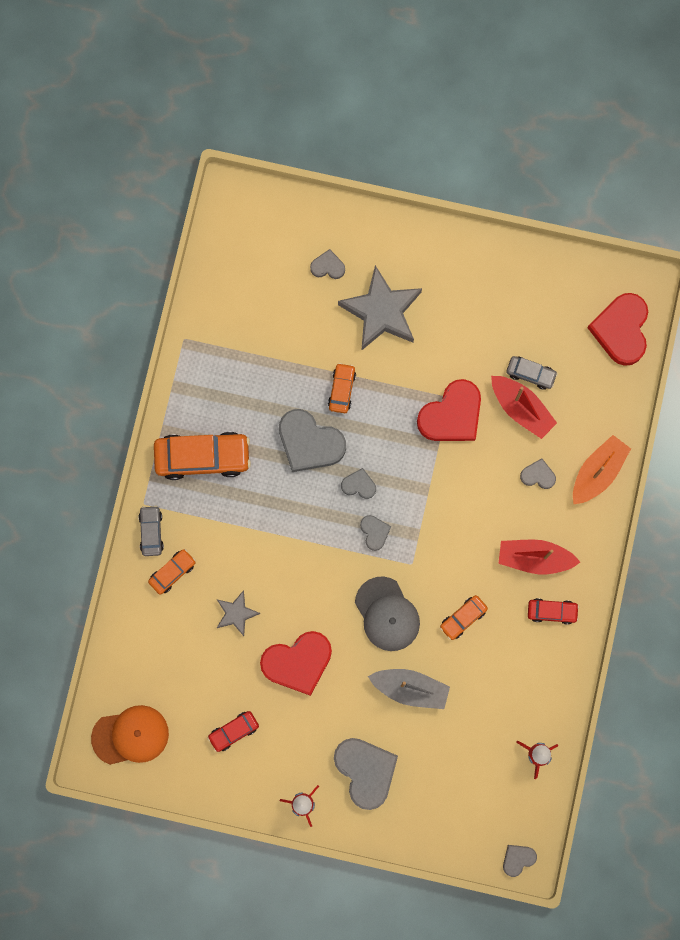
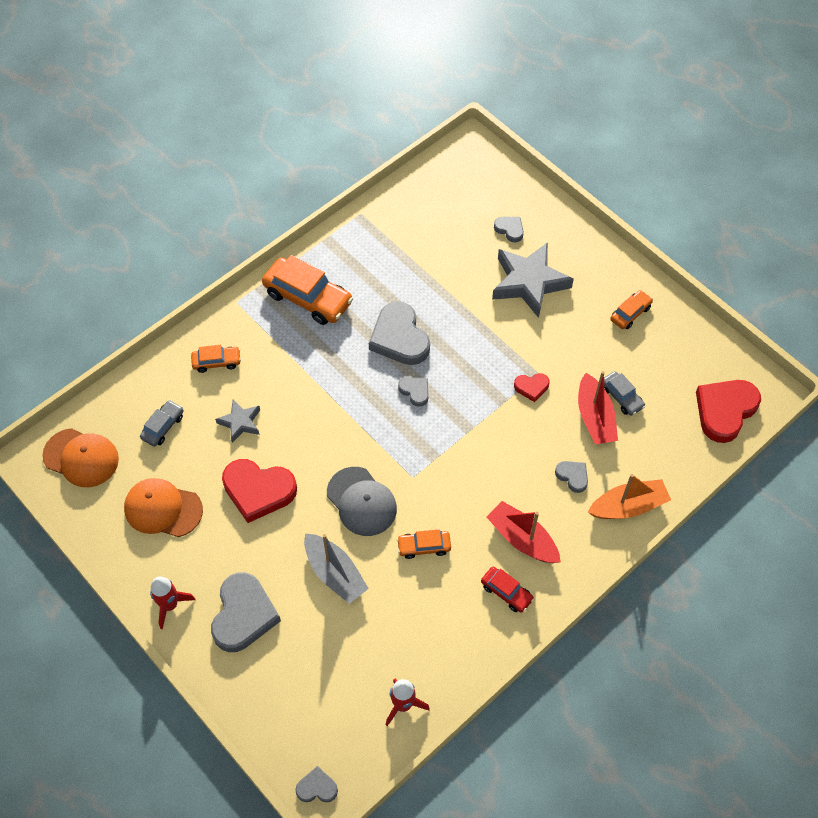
camera: 35 degrees right, 20 degrees down
grey car [138,505,164,556] -> grey car moved to [140,400,183,447]
red car [207,711,259,752] -> orange cap [124,478,203,537]
orange car [328,363,356,413] -> orange car moved to [610,290,653,329]
grey cap [355,576,420,651] -> grey cap turned 45 degrees counterclockwise [327,467,397,536]
grey heart [360,515,391,551] -> none
red heart [417,379,481,441] -> red heart [514,373,550,402], size x0.49

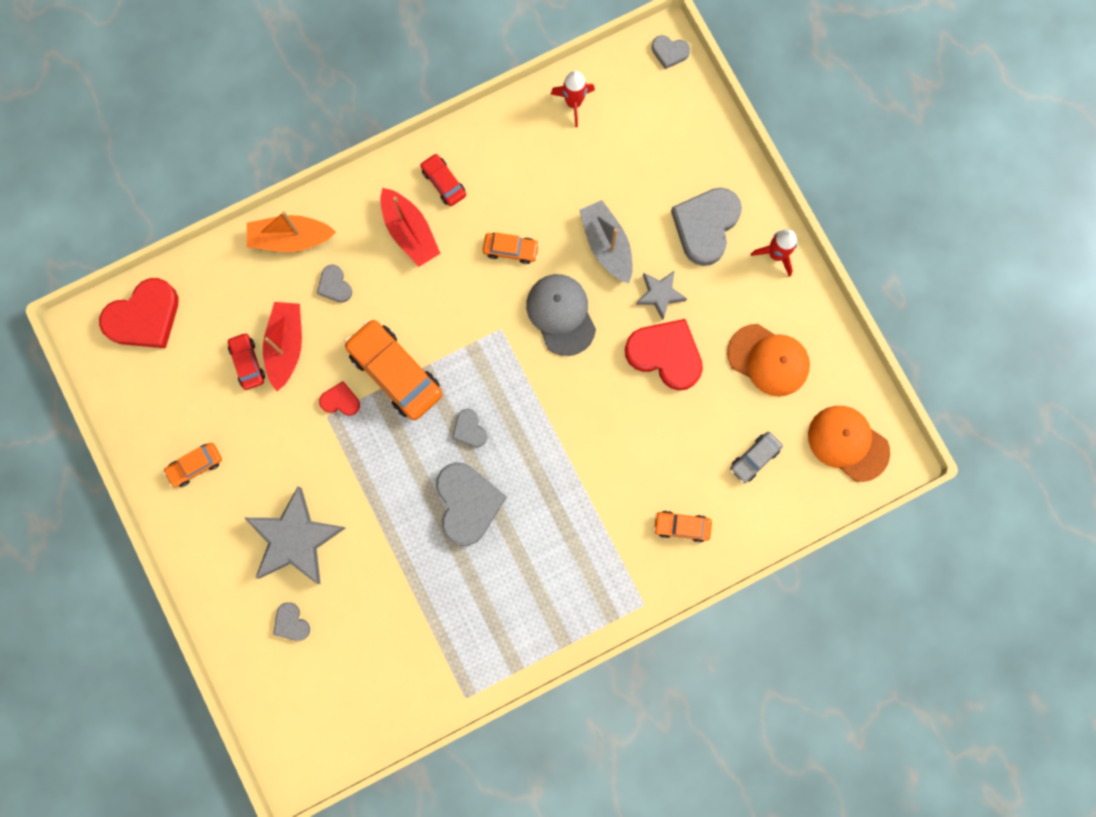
camera: 165 degrees left, 20 degrees up
grey star [215,399,260,443] -> grey star moved to [636,270,687,320]
orange car [262,255,353,325] -> orange car moved to [344,319,442,420]
grey car [604,371,645,416] -> red car [228,332,265,390]

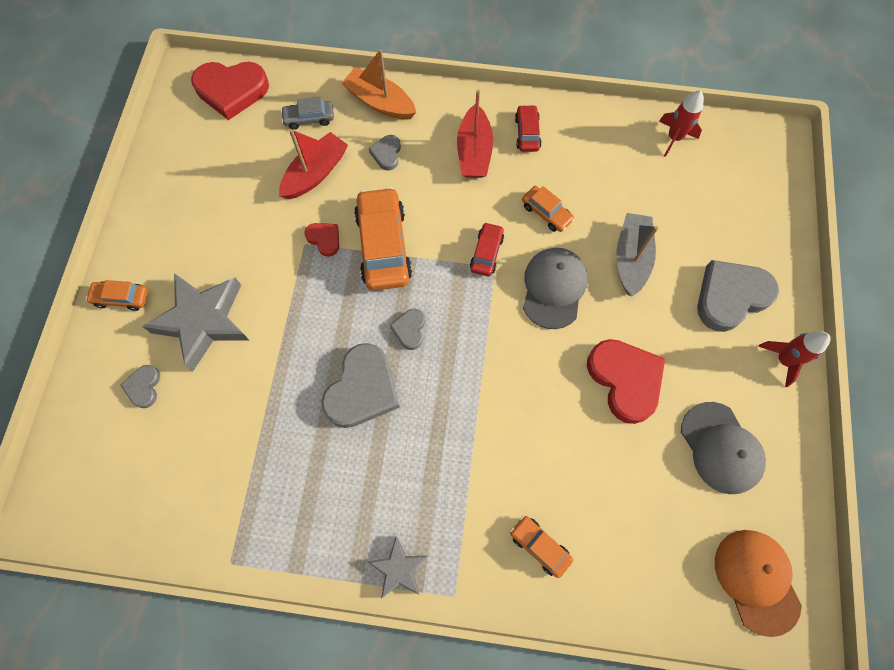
camera: 35 degrees right, 10 degrees down
orange car [163,443,222,487] -> orange car moved to [86,280,148,311]
red car [228,332,265,390] -> red car moved to [470,222,504,276]
grey star [636,270,687,320] -> grey star moved to [368,536,427,599]
grey heart [652,35,690,69] -> none
orange cap [727,324,810,396] -> grey cap [681,402,766,494]
grey car [730,432,783,483] -> grey car moved to [281,96,334,130]

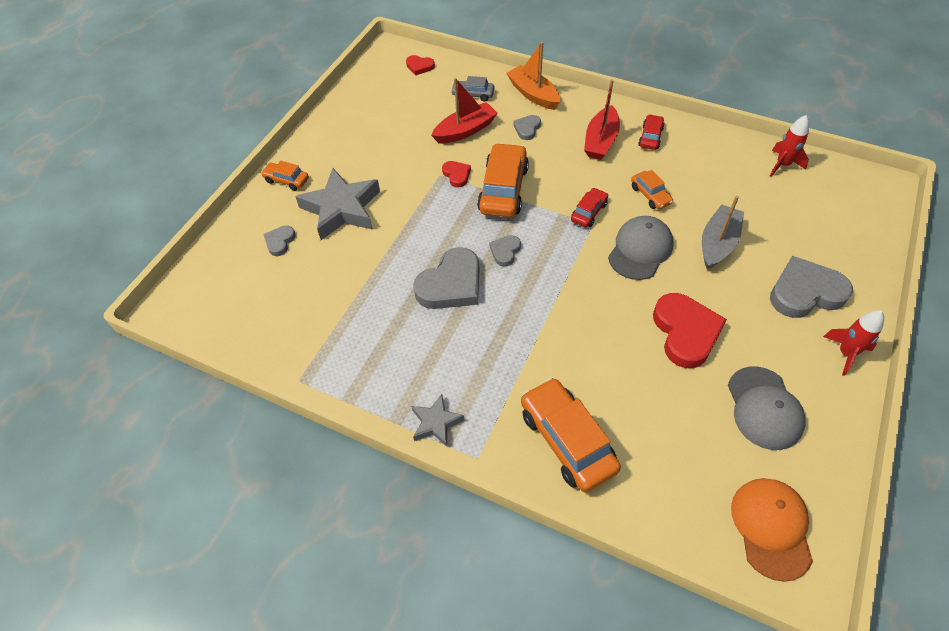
camera: 20 degrees right, 15 degrees down
red heart [191,62,269,120] -> red heart [406,55,435,75], size x0.49
orange car [510,516,573,578] -> orange car [521,377,621,492], size x1.92

